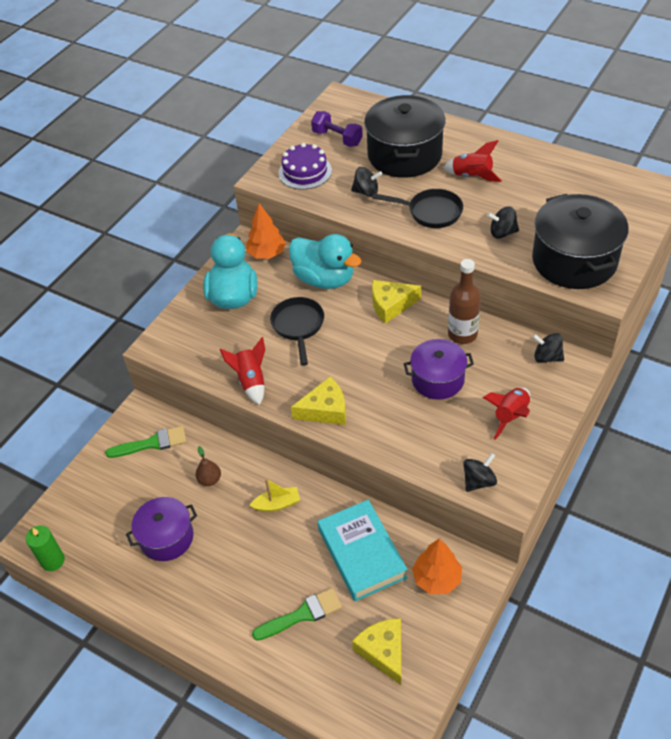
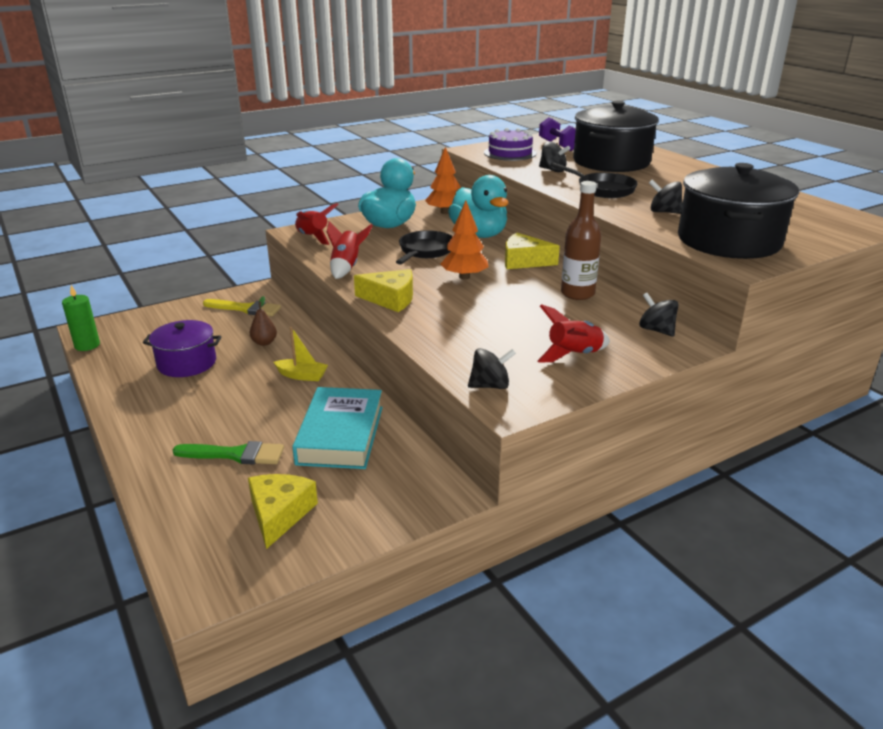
camera: 25 degrees right, 20 degrees down
green brush [105,426,186,458] -> yellow brush [203,299,281,316]
purple pot [404,339,474,400] -> none
orange tree [412,539,462,594] -> orange tree moved to [441,201,489,280]
red rocket [443,140,502,182] -> red rocket moved to [295,203,339,245]

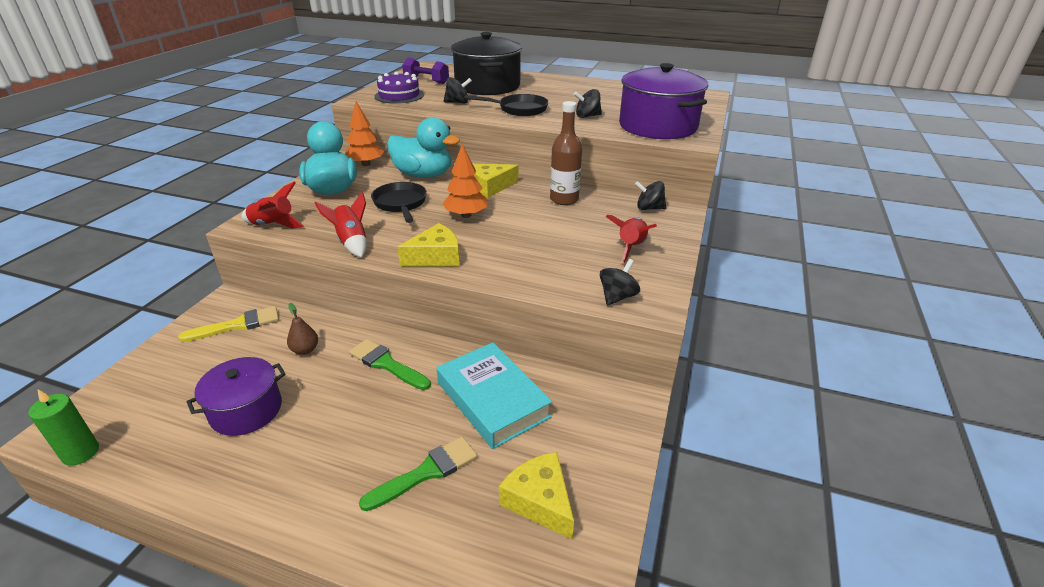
camera: 40 degrees left, 5 degrees up
yellow boat [274,327,328,381] -> green brush [349,339,431,390]
black pot [678,163,799,259] -> purple pot [619,63,709,139]

